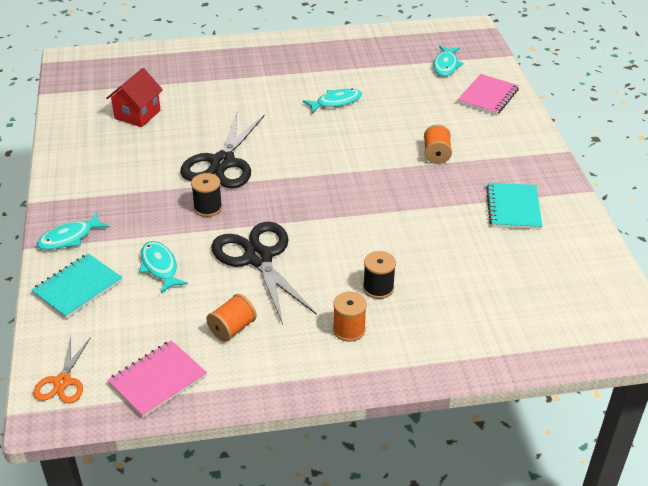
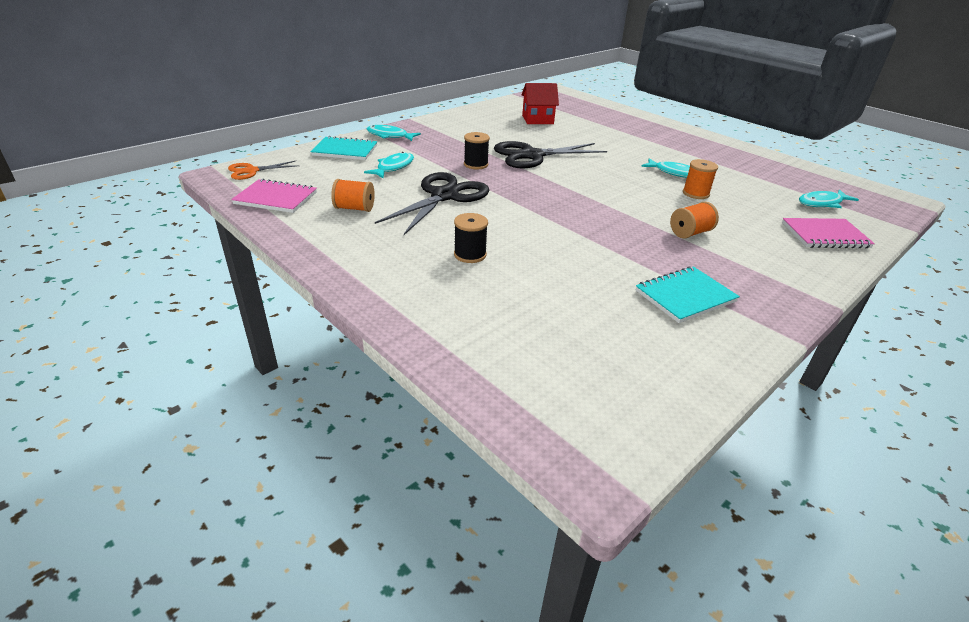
camera: 55 degrees right, 5 degrees down
orange spool [333,292,367,342] -> orange spool moved to [683,159,718,199]

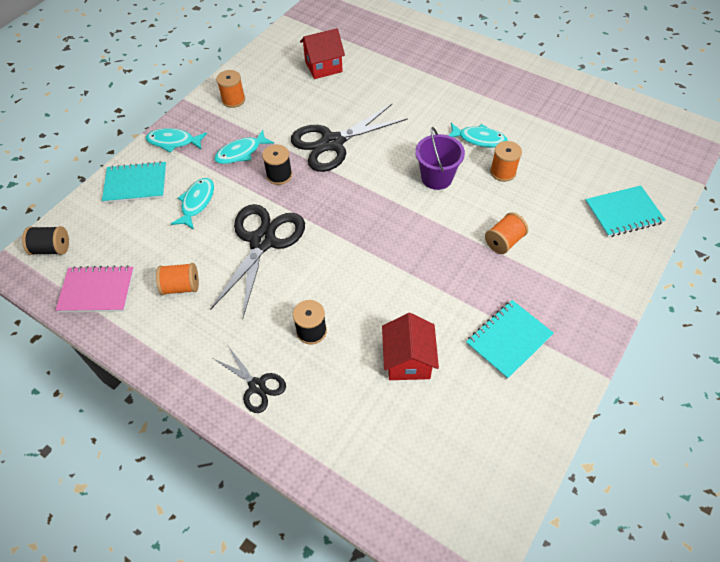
camera: 10 degrees left, 20 degrees up
orange scissors [228,161,300,180] -> black spool [22,226,69,255]
pink notebook [782,218,875,248] -> turquoise notebook [585,186,666,237]
turquoise fish [799,190,859,208] -> turquoise fish moved to [214,130,274,164]
none -> black scissors [214,346,286,413]
none -> orange spool [216,70,245,108]
none -> red house [382,313,439,380]
none -> purple bucket [415,127,465,190]

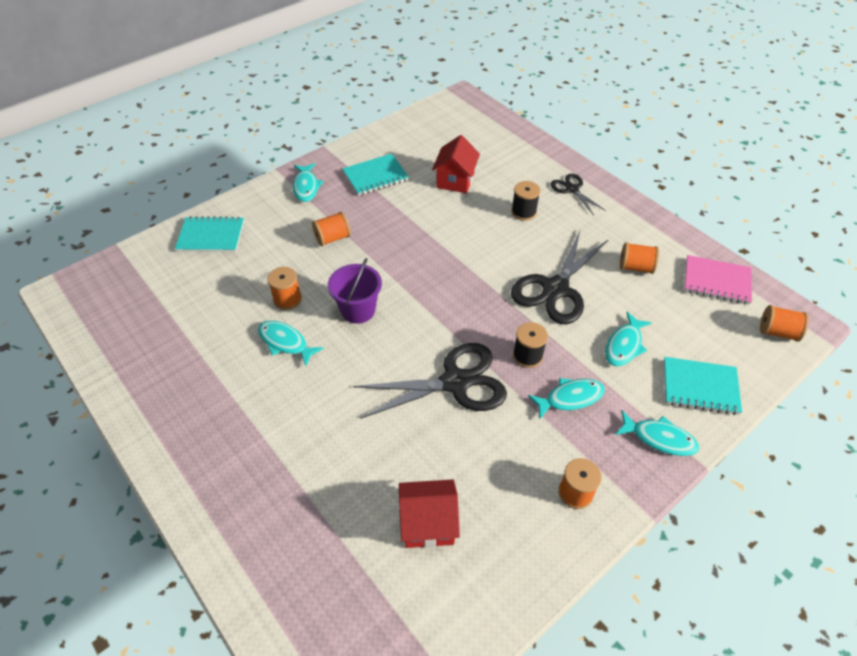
camera: 165 degrees left, 5 degrees down
black spool [22,226,69,255] -> orange spool [760,305,809,342]
none -> turquoise fish [293,163,323,202]

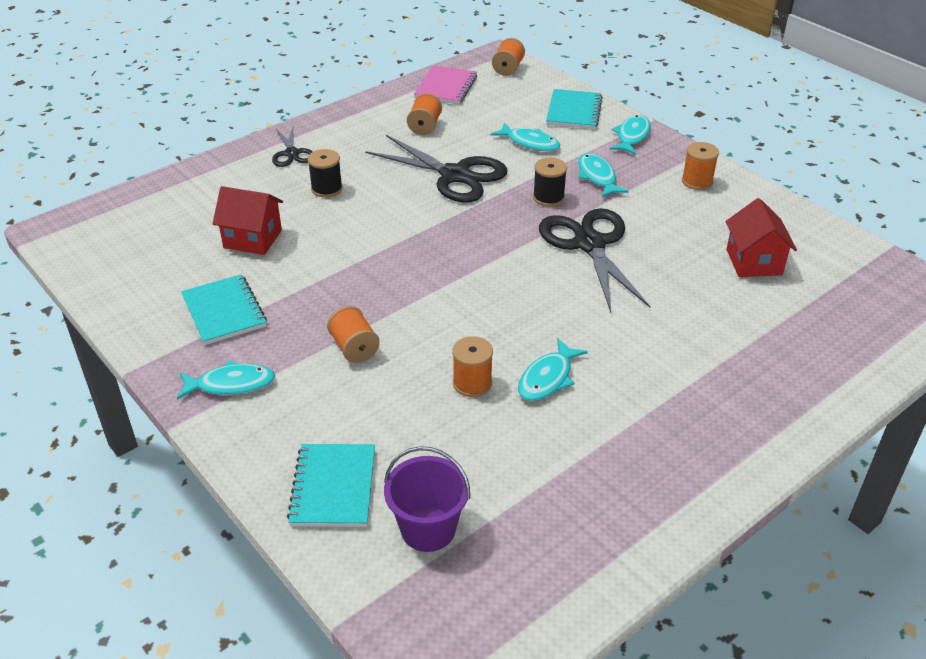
camera: 90 degrees left, 10 degrees down
purple bucket [328,258,382,324] -> purple bucket moved to [384,446,470,552]
black scissors [551,174,606,215] -> black scissors turned 75 degrees counterclockwise [272,127,313,167]

